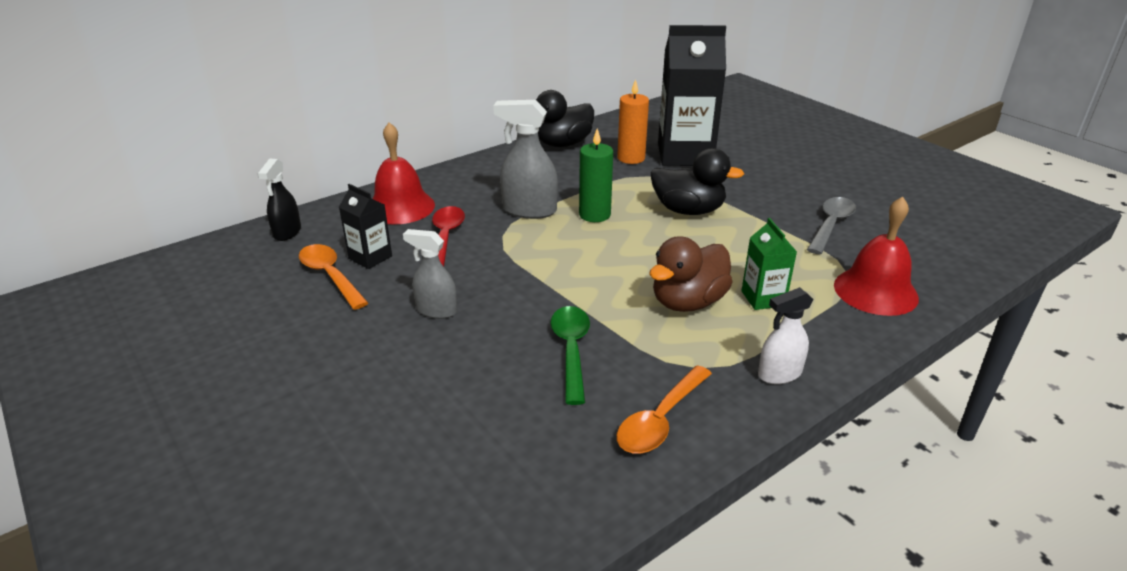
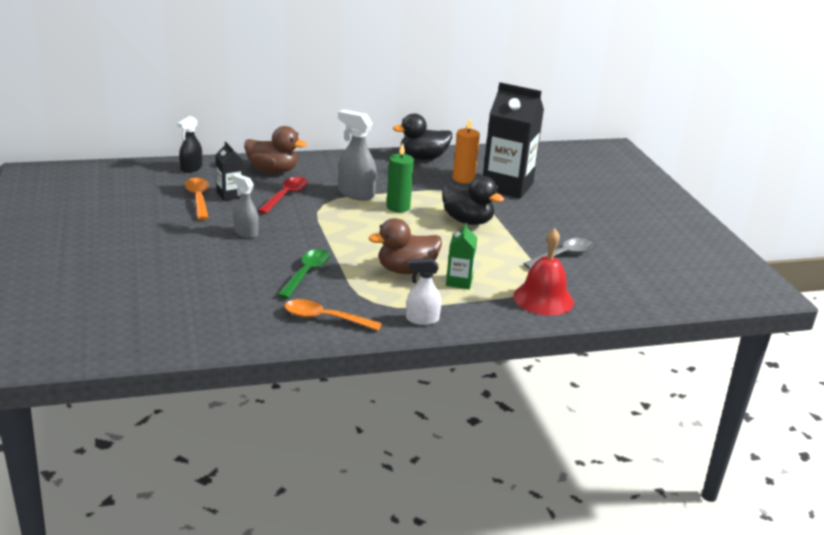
camera: 20 degrees right, 5 degrees down
red bell [373,122,435,225] -> brown duck [244,126,307,173]
orange spoon [617,365,712,454] -> orange spoon turned 45 degrees clockwise [284,299,382,331]

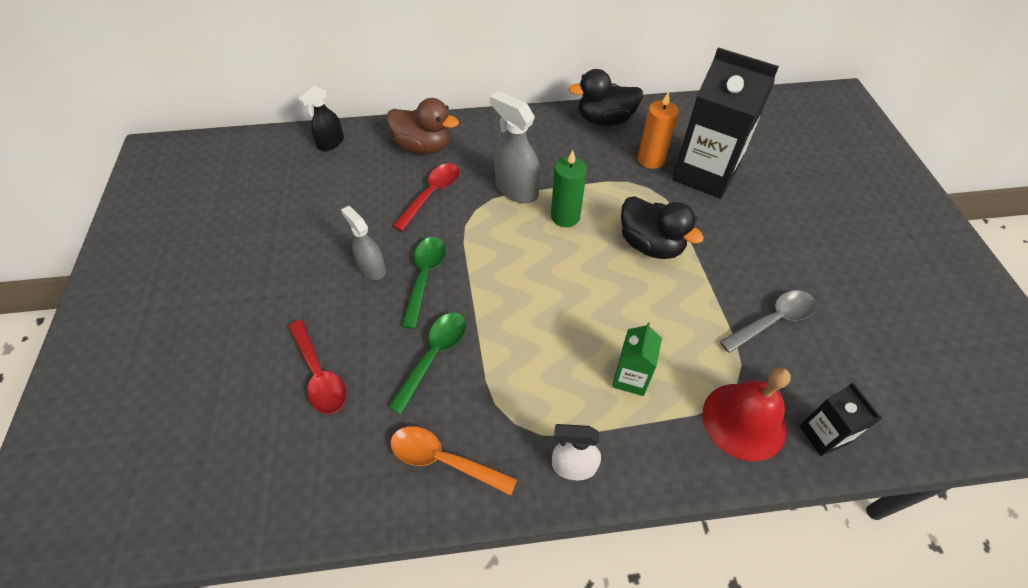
camera: 10 degrees right, 25 degrees up
orange spoon [185,178,209,220] -> none
black carton [215,142,244,201] -> black carton moved to [800,382,882,456]
brown duck [369,218,442,274] -> none
none -> red spoon [288,320,347,414]
none -> green spoon [402,237,446,329]

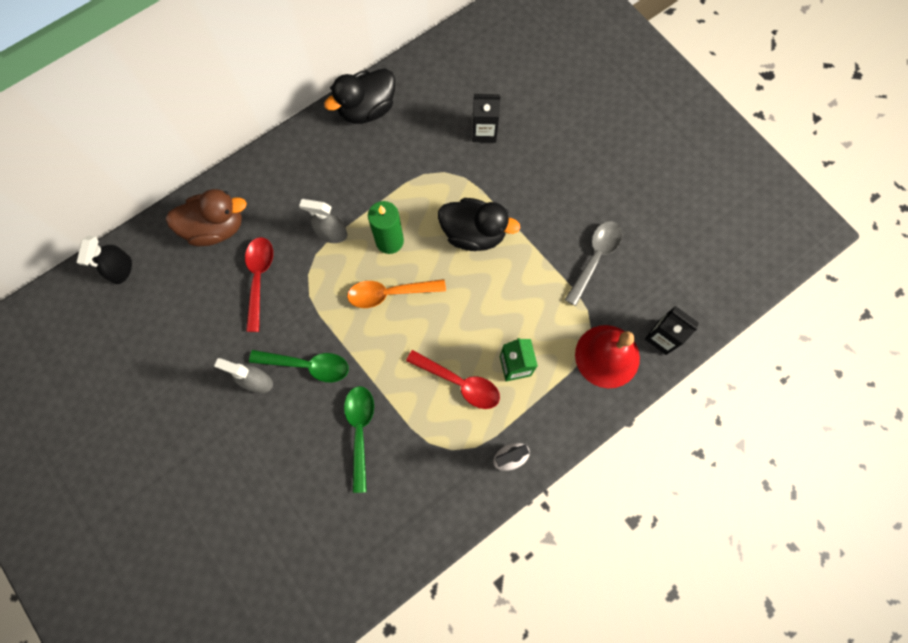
camera: 30 degrees left, 20 degrees up
red spoon [288,320,347,414] -> red spoon moved to [406,350,500,409]
orange spoon [390,426,517,496] -> orange spoon moved to [347,279,446,308]
green spoon [402,237,446,329] -> green spoon turned 120 degrees clockwise [249,350,349,382]
grey spray bottle [490,91,541,203] -> grey spray bottle [299,199,347,243], size x0.65
orange candle [638,91,679,169] -> none
black carton [672,47,779,199] -> black carton [472,94,501,143], size x0.48

